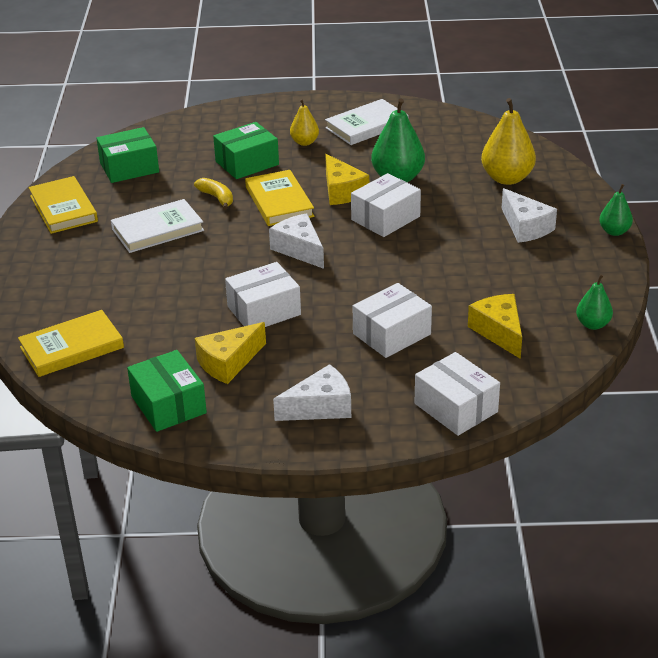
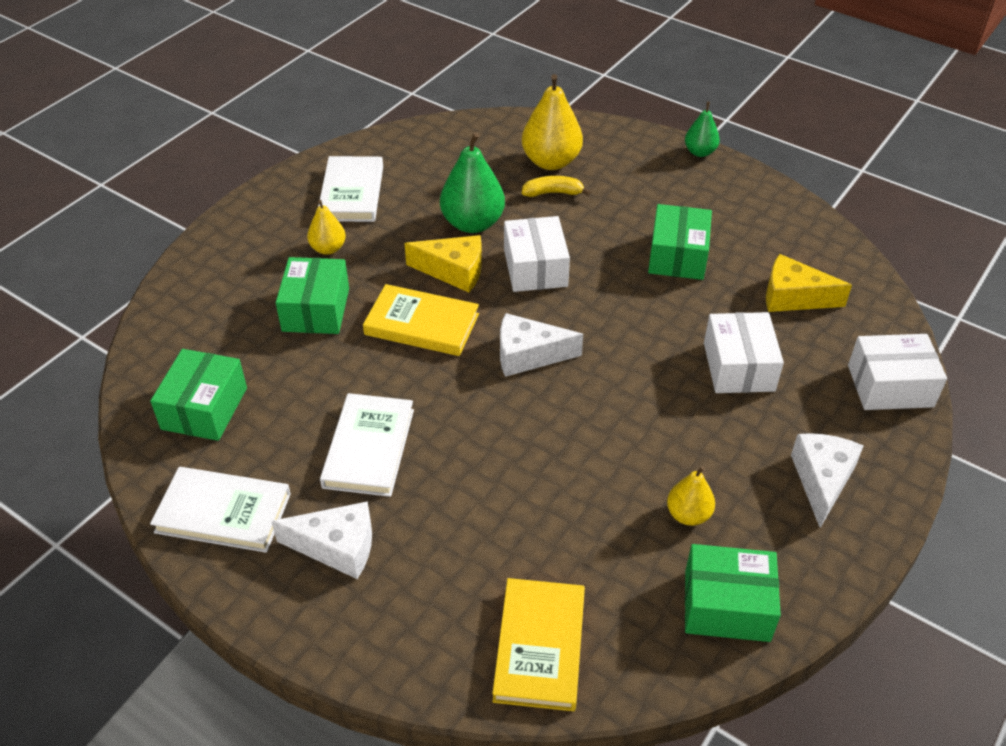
camera: 55 degrees left, 10 degrees up
yellow book [29,176,98,234] -> white book [150,467,291,553]
yellow banana [194,178,233,210] -> yellow banana moved to [522,176,591,197]
yellow cheese [195,322,266,384] -> yellow pear [667,466,715,526]
white box [225,262,301,327] -> none
white cheese [502,188,557,243] -> white cheese moved to [271,501,372,579]
green pear [576,274,613,330] -> none
none -> green box [648,204,712,280]

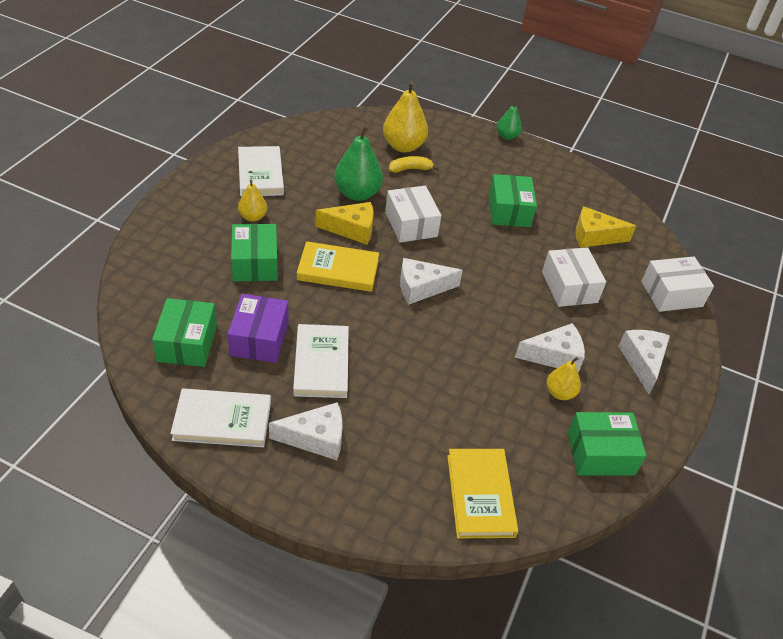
camera: 15 degrees left, 0 degrees up
none -> purple box [228,294,289,363]
none -> white cheese [515,323,585,373]

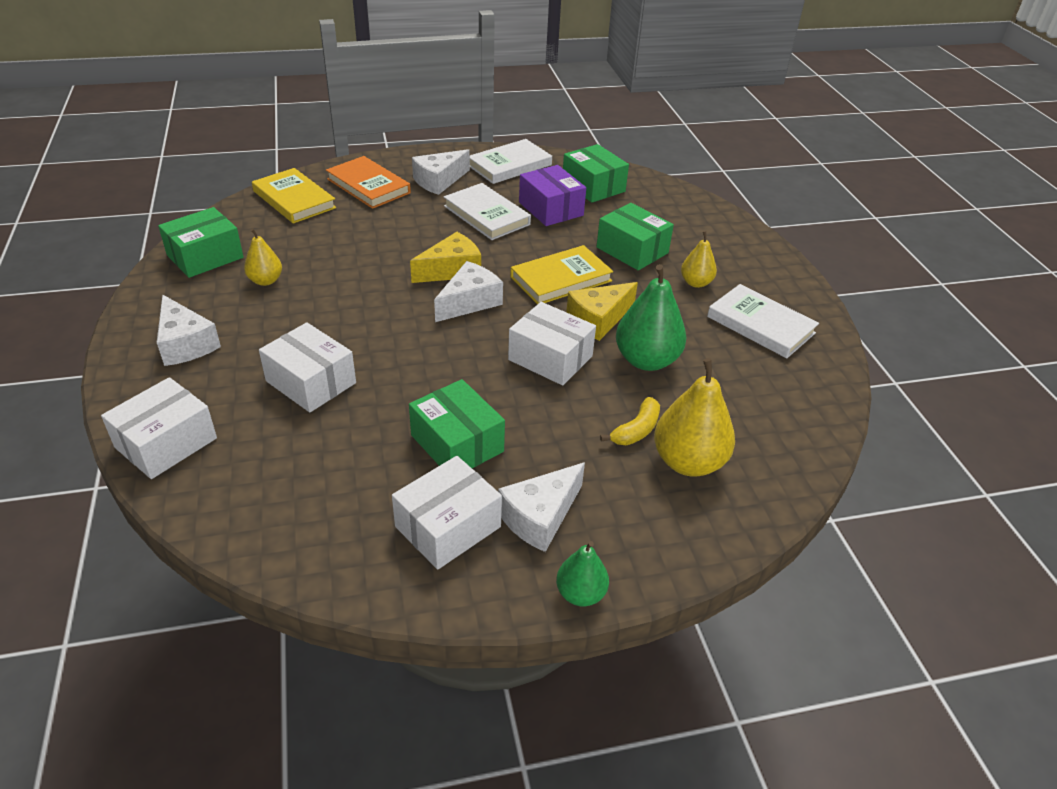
camera: 145 degrees right, 5 degrees down
white cheese [515,323,585,373] -> white cheese moved to [498,462,585,552]
yellow cheese [575,206,636,248] -> yellow cheese moved to [410,232,481,283]
none -> orange book [326,156,411,209]
none -> white box [392,456,502,570]

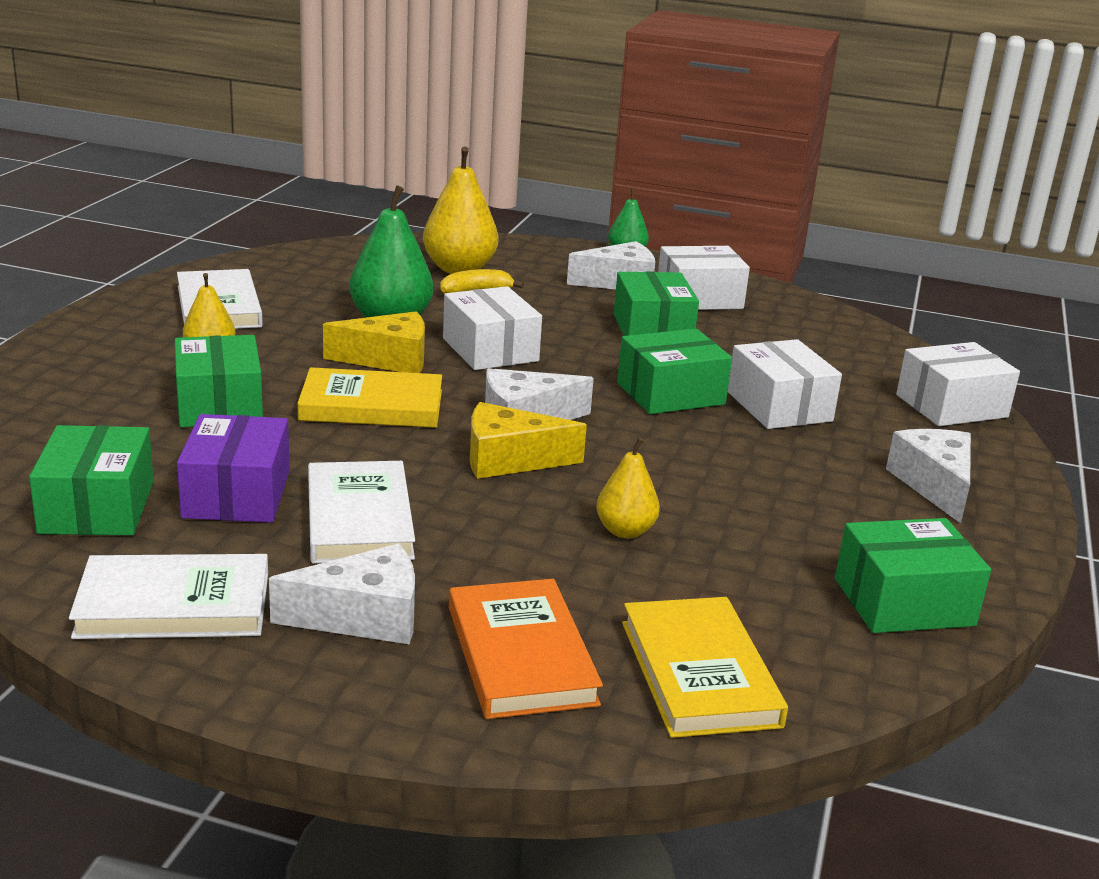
camera: 150 degrees left, 15 degrees down
yellow pear [244,228,282,286] -> yellow pear moved to [596,437,660,538]
none -> green box [617,329,732,414]

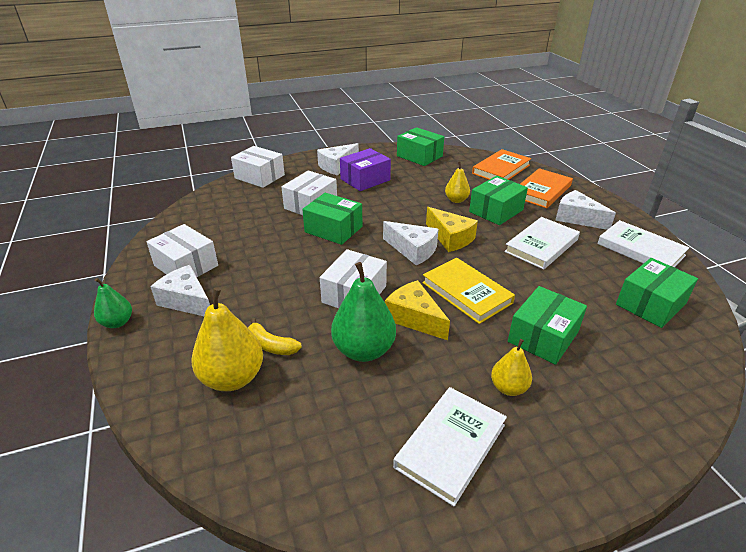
camera: 125 degrees left, 10 degrees up
purple box [177,414,290,523] -> purple box moved to [340,148,391,191]
green box [614,272,699,336] -> green box moved to [469,176,528,225]
yellow book [622,597,788,738] -> orange book [472,149,531,180]

